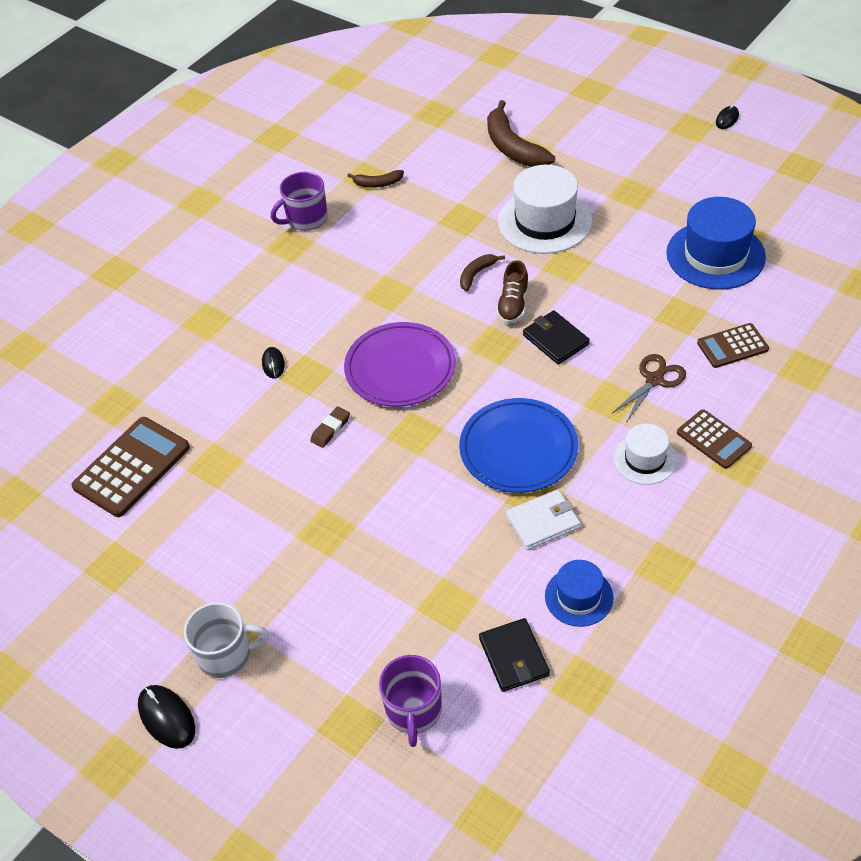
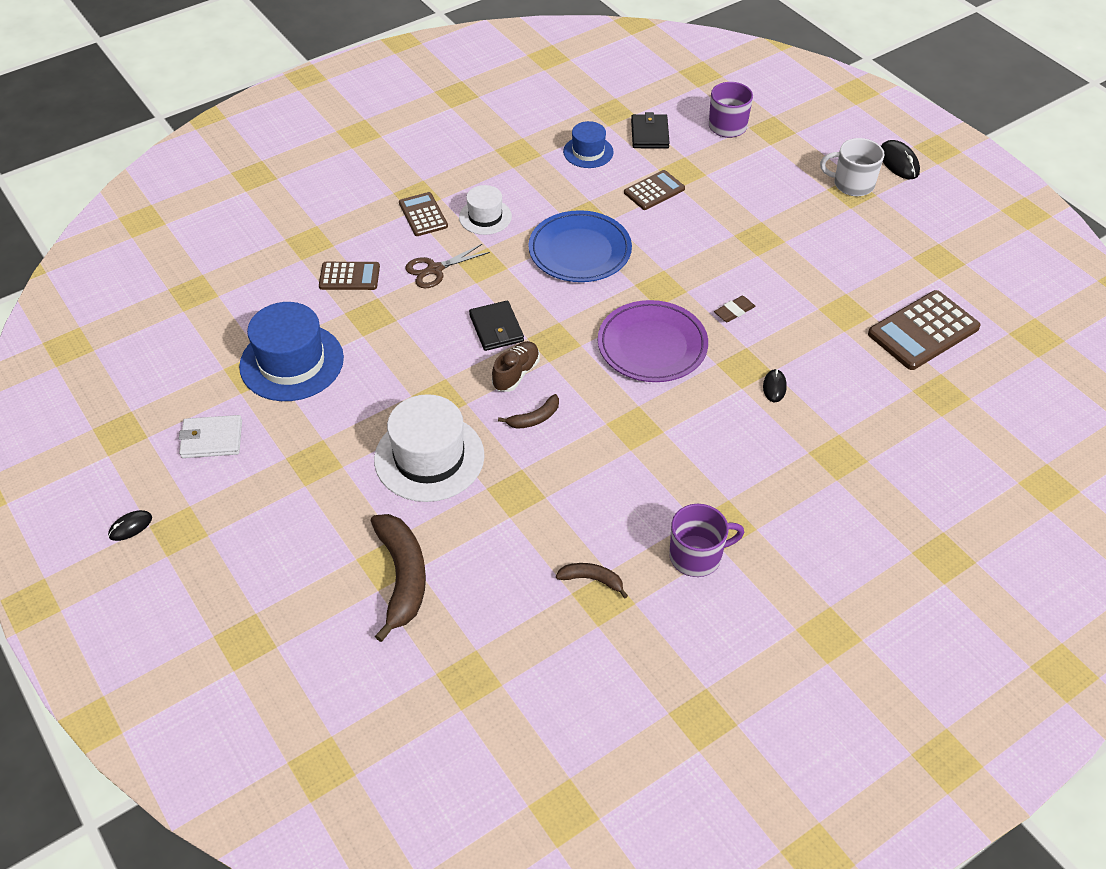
camera: 165 degrees left, 0 degrees up
white wallet [506,489,581,550] -> white wallet moved to [179,415,242,458]
none -> brown calculator [624,170,685,210]

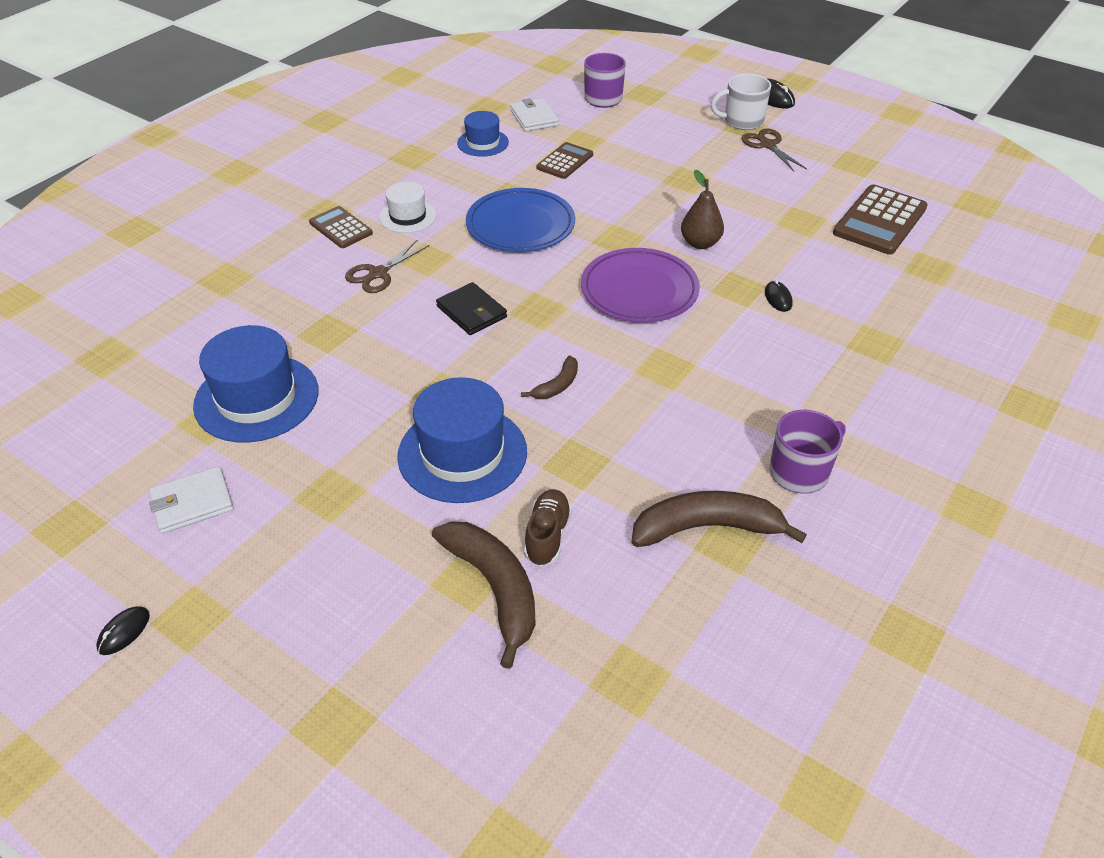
camera: 20 degrees left, 5 degrees down
brown calculator [319,262,380,290] -> none
white hat [374,394,485,502] -> blue hat [397,377,527,503]
brown shoe [492,341,540,392] -> brown shoe moved to [524,489,572,566]
brown banana [556,563,628,598] -> brown banana [631,491,807,547], size x1.96
black wallet [631,112,670,149] -> white wallet [510,98,559,132]
brown eraser [714,296,755,322] -> brown pear [681,170,724,249]
none -> brown scissors [741,129,807,171]

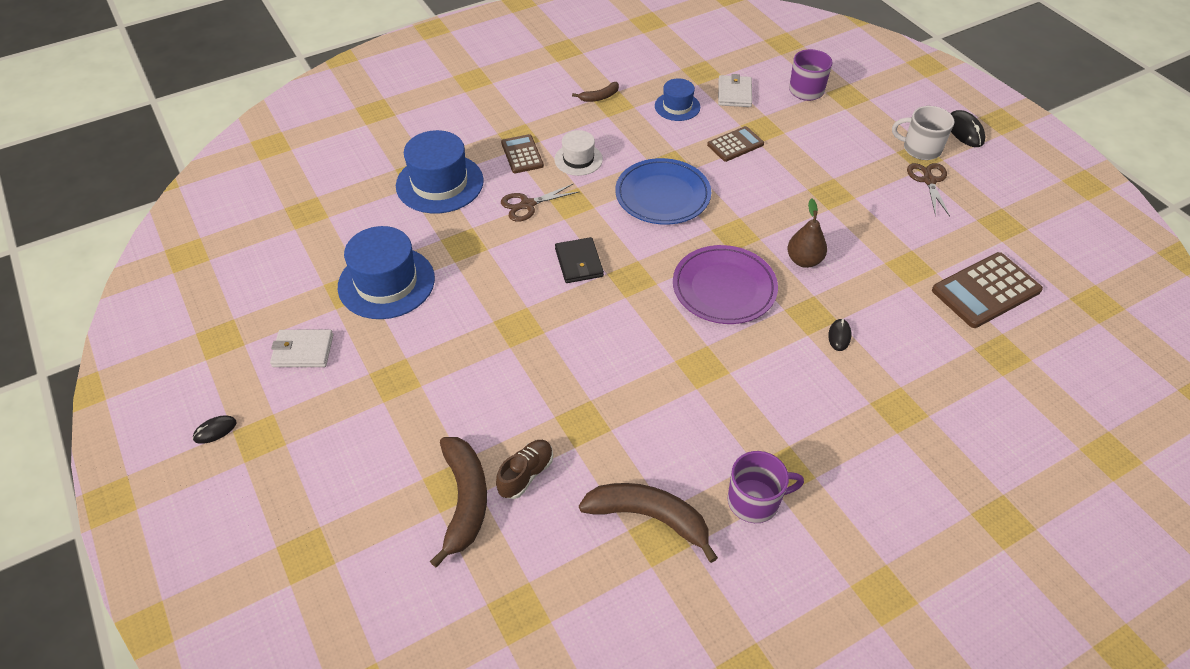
camera: 25 degrees right, 5 degrees up
blue hat [397,377,527,503] -> blue hat moved to [396,130,484,213]
brown banana [521,356,578,399] -> brown banana moved to [572,82,619,102]

